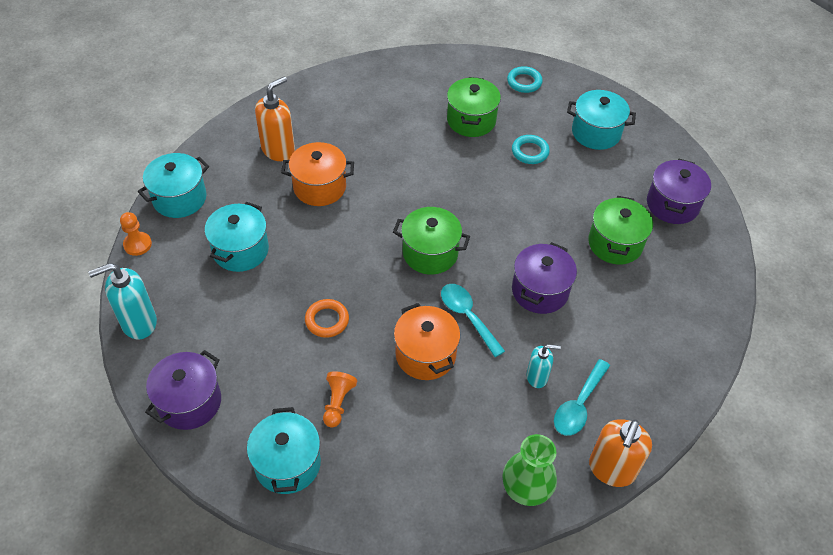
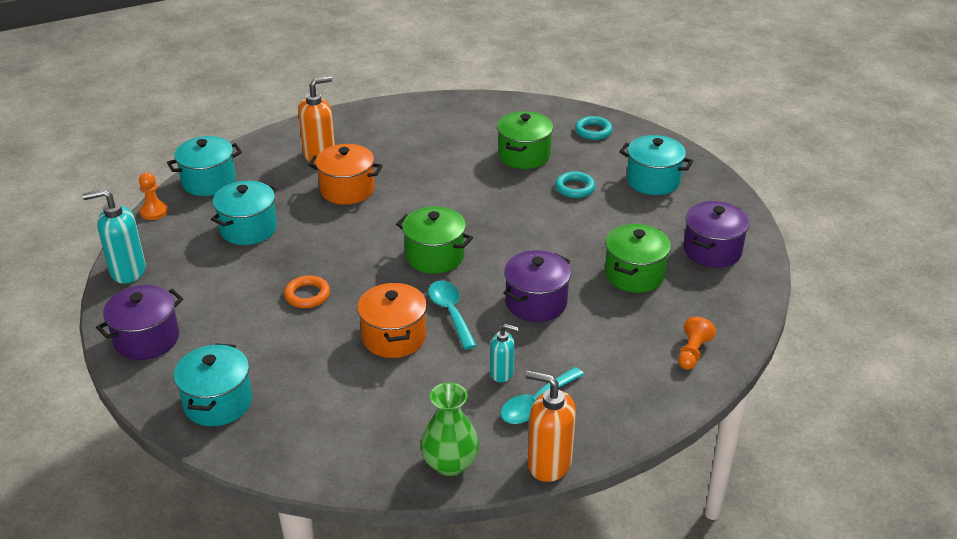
camera: 15 degrees right, 15 degrees down
orange pawn [323,371,357,428] -> orange pawn moved to [678,317,716,370]
orange soap dispenser [589,419,652,487] -> orange soap dispenser turned 75 degrees clockwise [525,370,576,482]

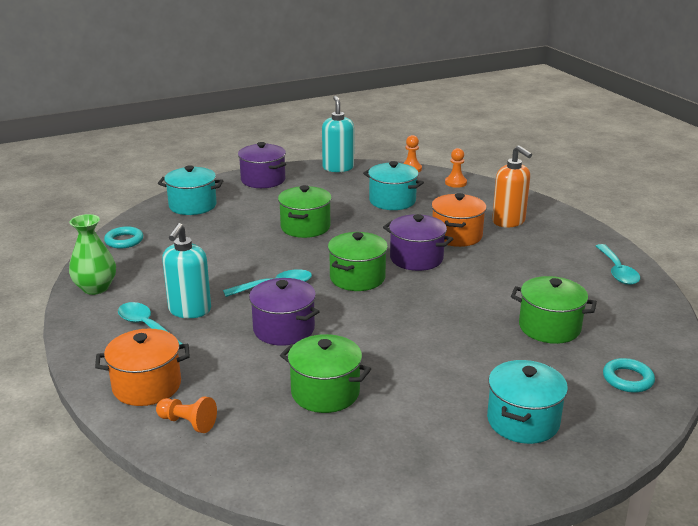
camera: 90 degrees right, 10 degrees down
turquoise pot [167,136,242,196] -> orange pawn [445,148,467,188]
orange ring [284,275,330,308] -> green pot [278,185,332,238]
orange pot [357,282,427,358] -> orange pot moved to [95,329,190,406]
turquoise soap dispenser [490,324,519,382] -> turquoise soap dispenser [162,223,211,318], size x1.68
orange soap dispenser [525,370,576,482] -> none
turquoise ring [555,171,596,198] -> turquoise ring moved to [104,226,143,249]
purple pot [683,201,750,268] -> purple pot moved to [383,214,453,271]
none -> turquoise spoon [596,244,640,285]

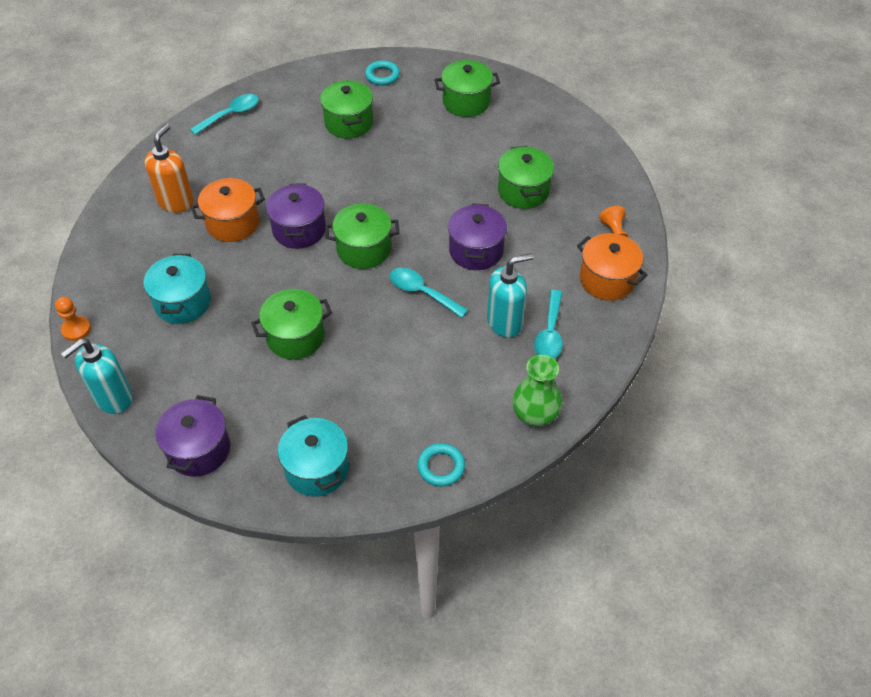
camera: 125 degrees left, 25 degrees up
orange pawn [445,148,467,188] -> none
turquoise pot [487,360,568,444] -> green pot [434,60,500,117]

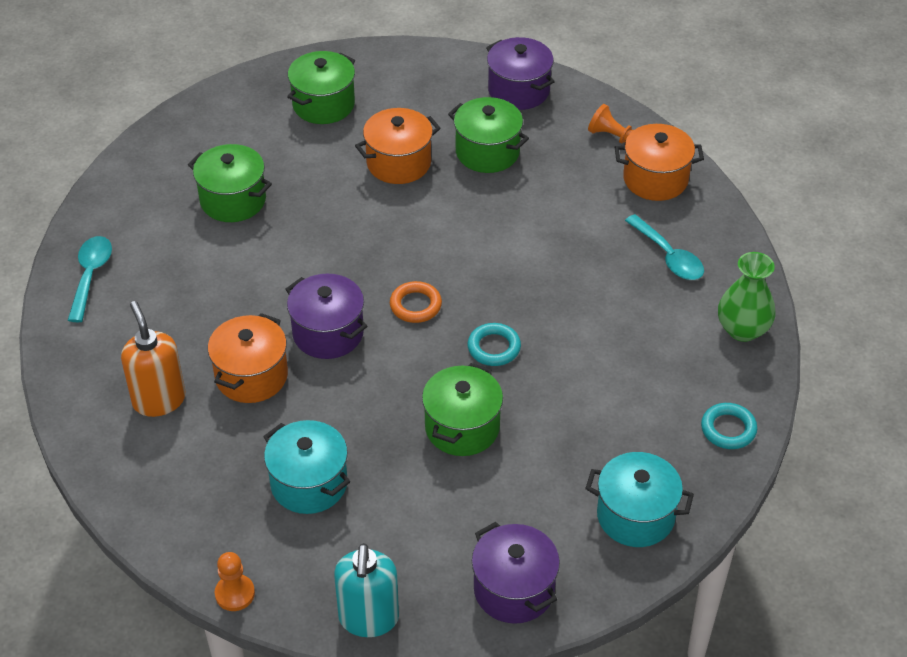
camera: 45 degrees left, 5 degrees down
green pot [325,204,400,269] -> orange ring [390,281,442,323]
turquoise ring [365,60,400,86] -> turquoise ring moved to [468,323,521,366]
turquoise spoon [390,268,468,318] -> none
purple pot [448,203,507,270] -> purple pot moved to [486,37,555,110]
turquoise soap dispenser [487,253,534,338] -> none
none -> orange pot [355,108,441,184]

